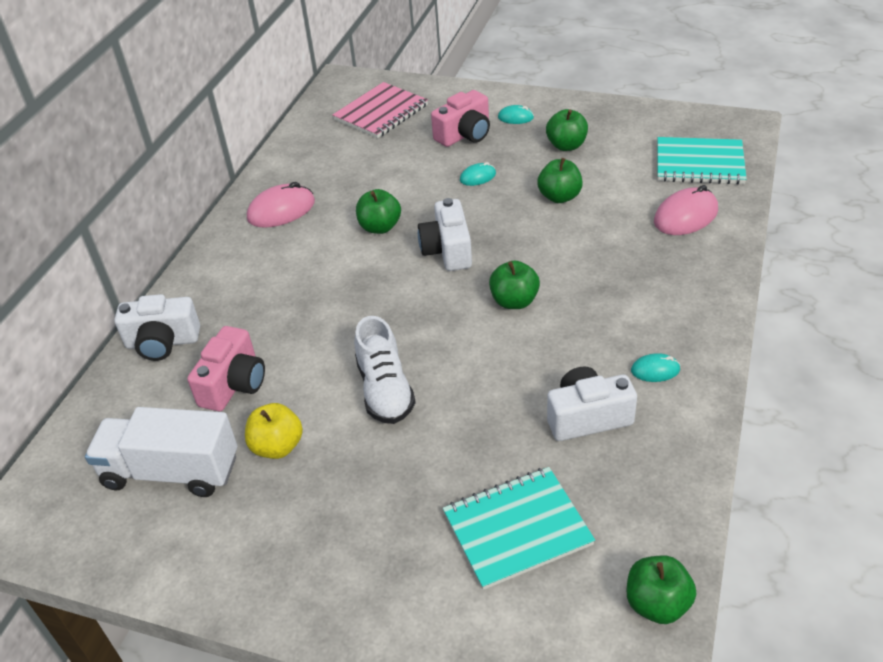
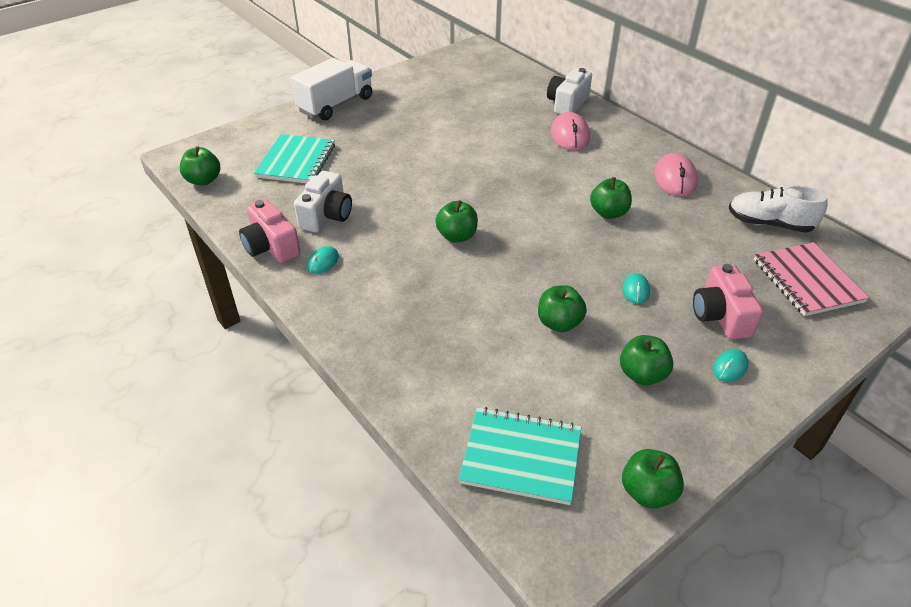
camera: 120 degrees right, 0 degrees up
white truck [85,407,237,497] -> white truck moved to [291,58,372,120]
pink camera [187,326,265,411] -> pink camera moved to [239,200,301,263]
yellow apple [245,403,303,459] -> none
white shoe [354,316,416,424] -> white shoe moved to [729,185,827,232]
white camera [418,198,472,271] -> none
pink mouse [654,185,718,235] -> pink mouse moved to [551,112,590,151]
turquoise notebook [658,137,746,184] -> turquoise notebook turned 60 degrees clockwise [459,407,581,505]
none -> green apple [622,449,684,509]

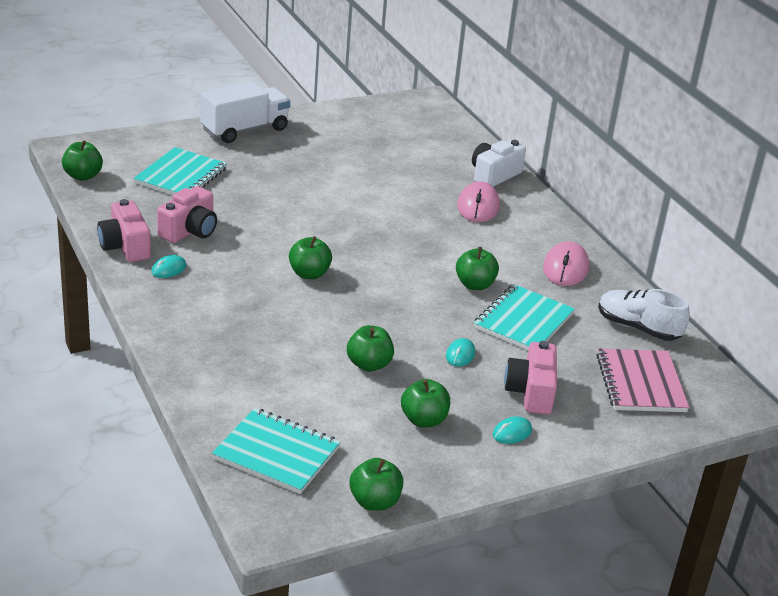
camera: 10 degrees right, 10 degrees down
white camera [294,171,352,233] -> pink camera [157,186,217,243]
none -> turquoise notebook [474,284,575,350]

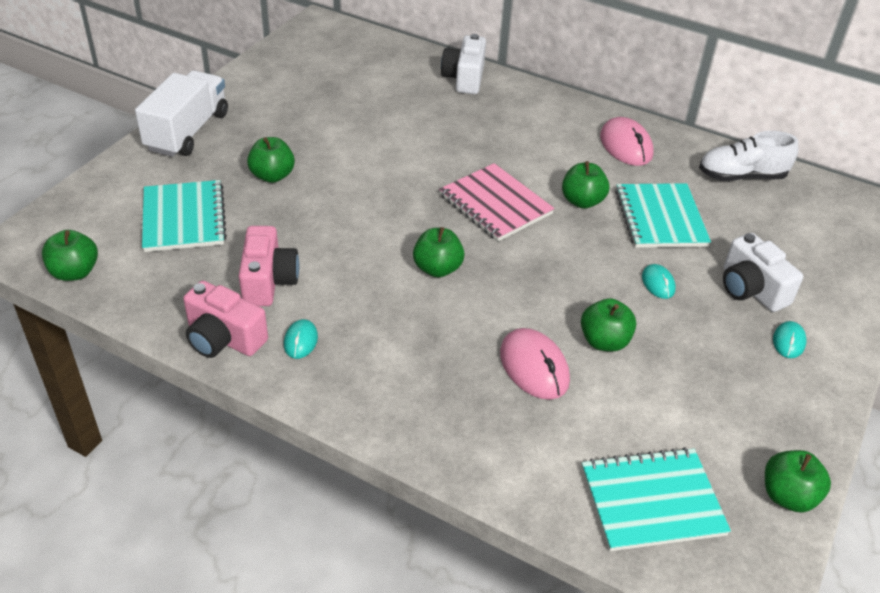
camera: 35 degrees left, 10 degrees up
green apple [401,379,450,428] -> green apple moved to [247,137,295,183]
pink mouse [457,181,500,222] -> pink mouse moved to [500,328,570,400]
pink camera [504,341,557,415] -> white camera [723,233,803,312]
pink notebook [597,349,689,412] -> pink notebook moved to [439,163,555,242]

